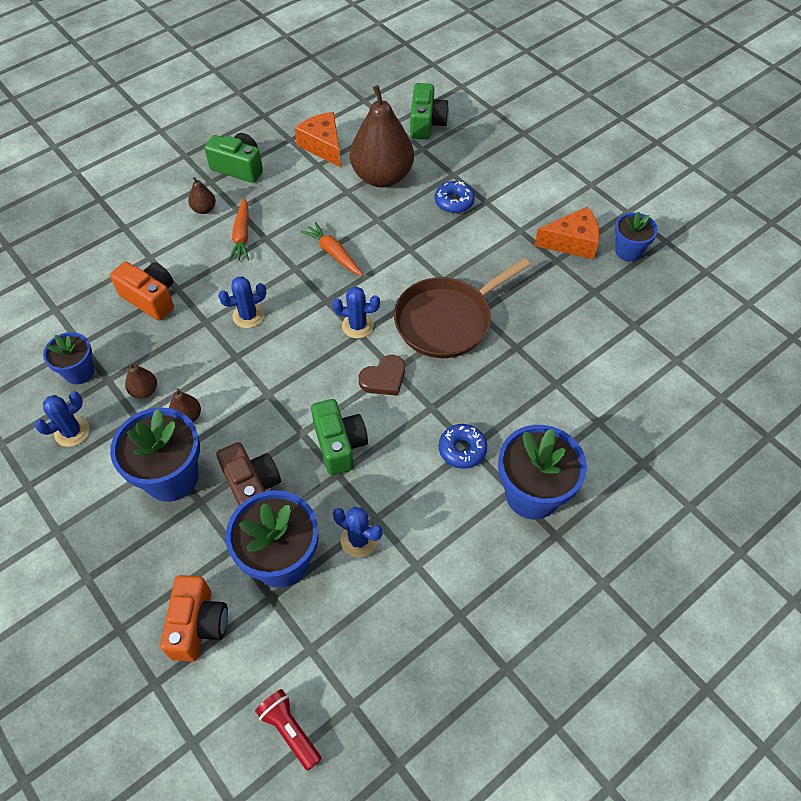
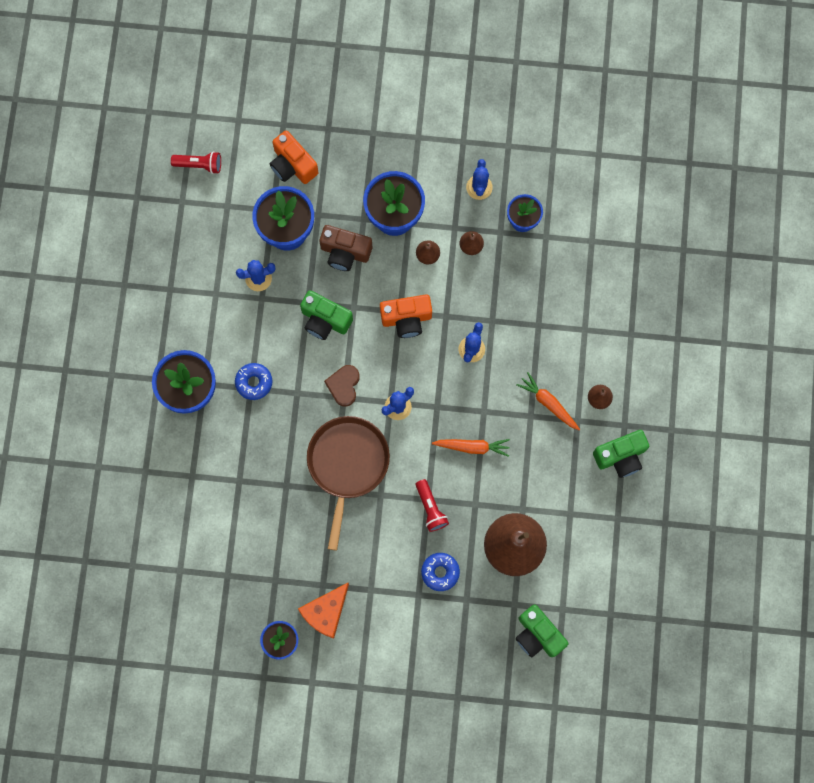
camera: 135 degrees right, 20 degrees up
orange camera [110,262,174,321] -> orange camera moved to [380,295,432,338]
orange cheese [295,112,341,167] -> none
none -> red flashlight [416,479,449,532]

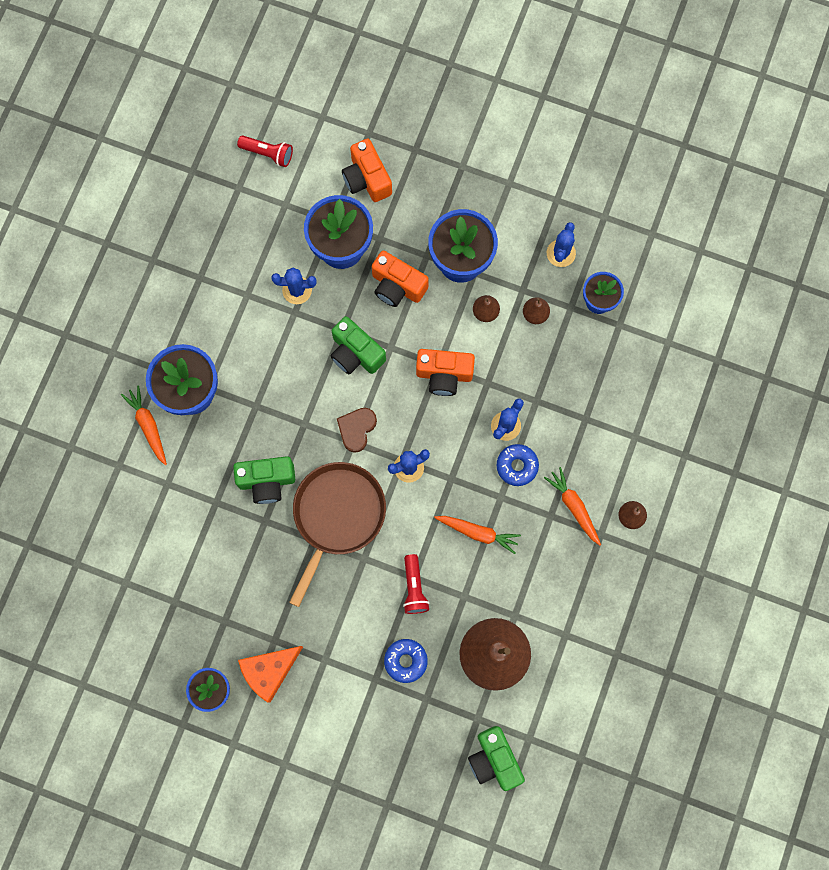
camera: 15 degrees right, 0 degrees up
blue donut [235,363,272,400] -> blue donut moved to [497,444,539,486]
brown camera [320,225,372,271] -> orange camera [372,250,429,307]
green camera [593,430,649,478] -> green camera moved to [233,456,295,504]
none -> orange carrot [121,386,167,465]

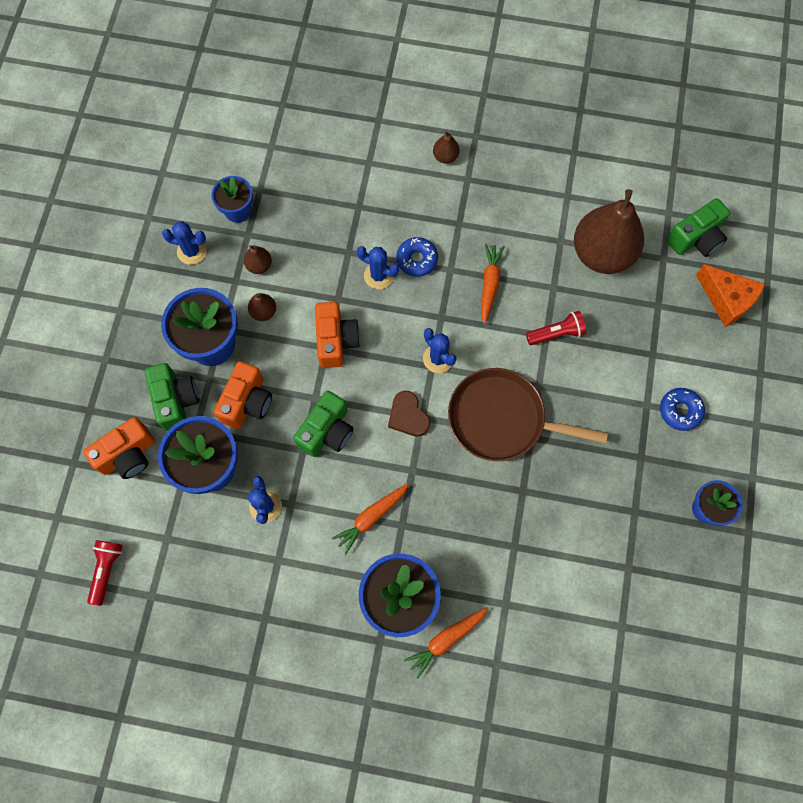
camera: 100 degrees left, 5 degrees down
green camera [233,456,295,504] -> green camera moved to [145,363,200,431]
orange cheese [238,646,303,703] -> orange cheese moved to [696,264,765,327]
brown heart [337,408,377,453] -> brown heart turned 45 degrees clockwise [388,391,430,437]
blue donut [384,639,428,683] -> blue donut moved to [660,388,705,431]
orange carrot [544,467,601,546] -> orange carrot moved to [332,483,409,554]

